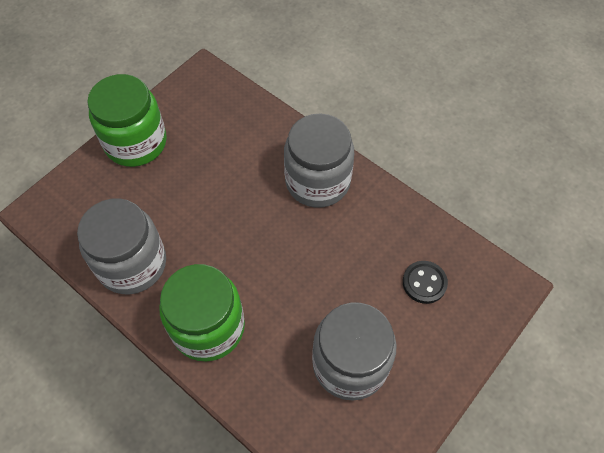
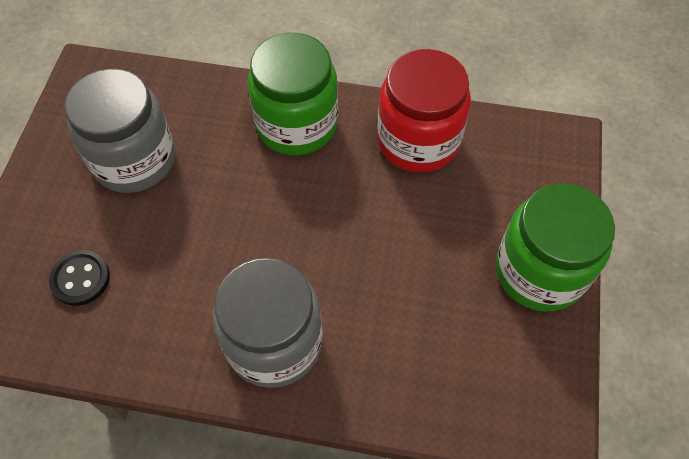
camera: 150 degrees right, 0 degrees up
grey jar [77,198,166,294] -> red jar [377,49,471,173]

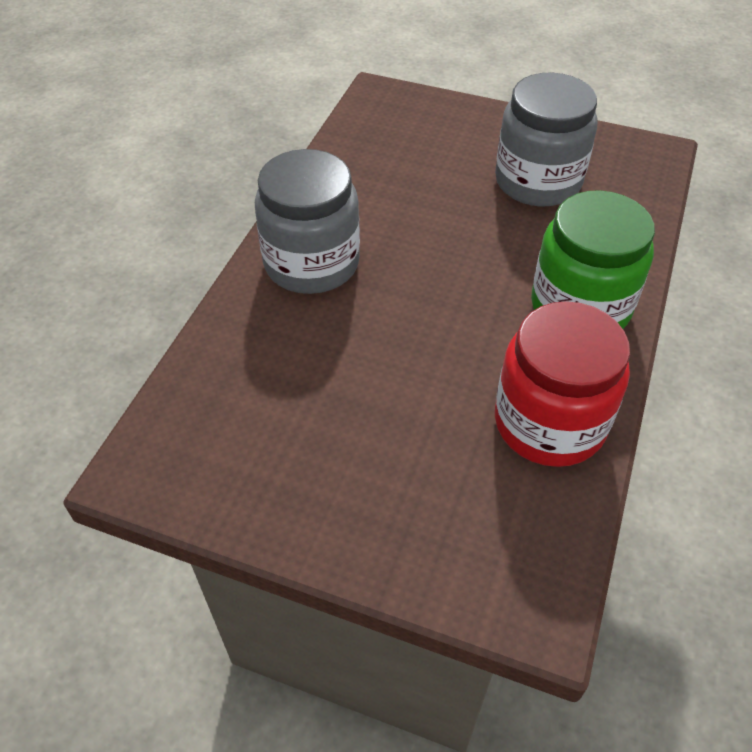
camera: 100 degrees right, 10 degrees down
black button [49,250,110,306] -> none
green jar [496,184,615,311] -> none

